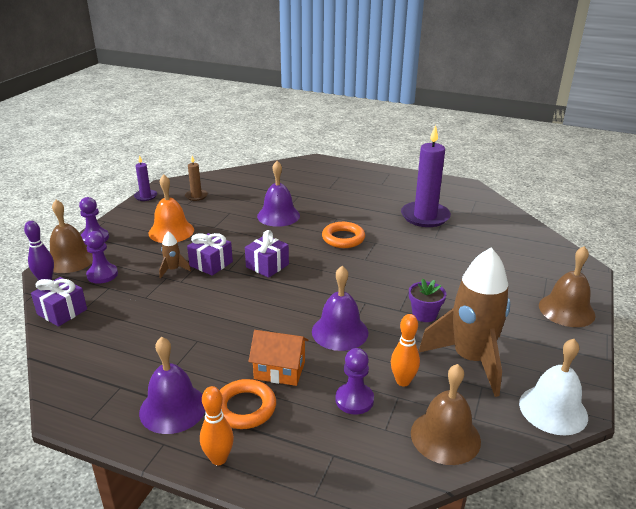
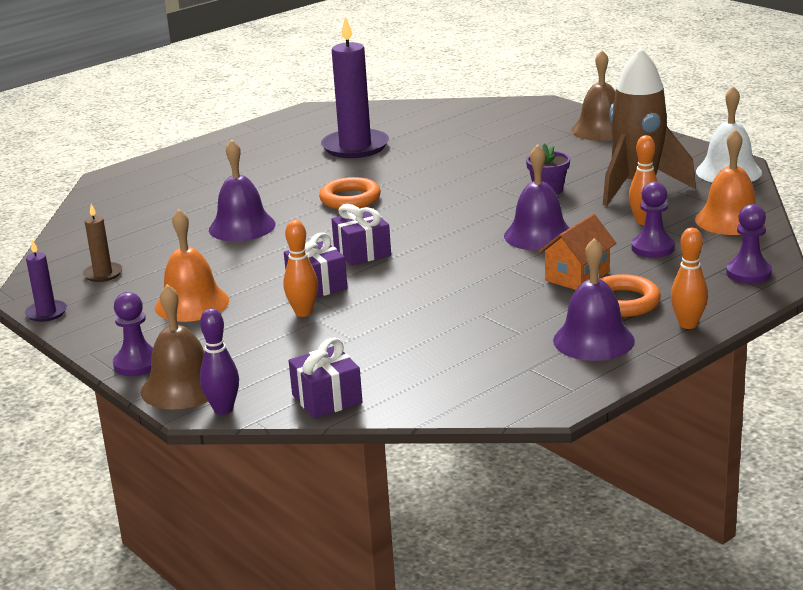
camera: 60 degrees left, 5 degrees down
purple pawn [86,231,118,284] -> purple pawn moved to [726,204,772,284]
brown rocket [159,231,191,279] -> orange bowling pin [283,220,318,317]
brown bell [411,364,481,465] -> orange bell [695,129,766,235]

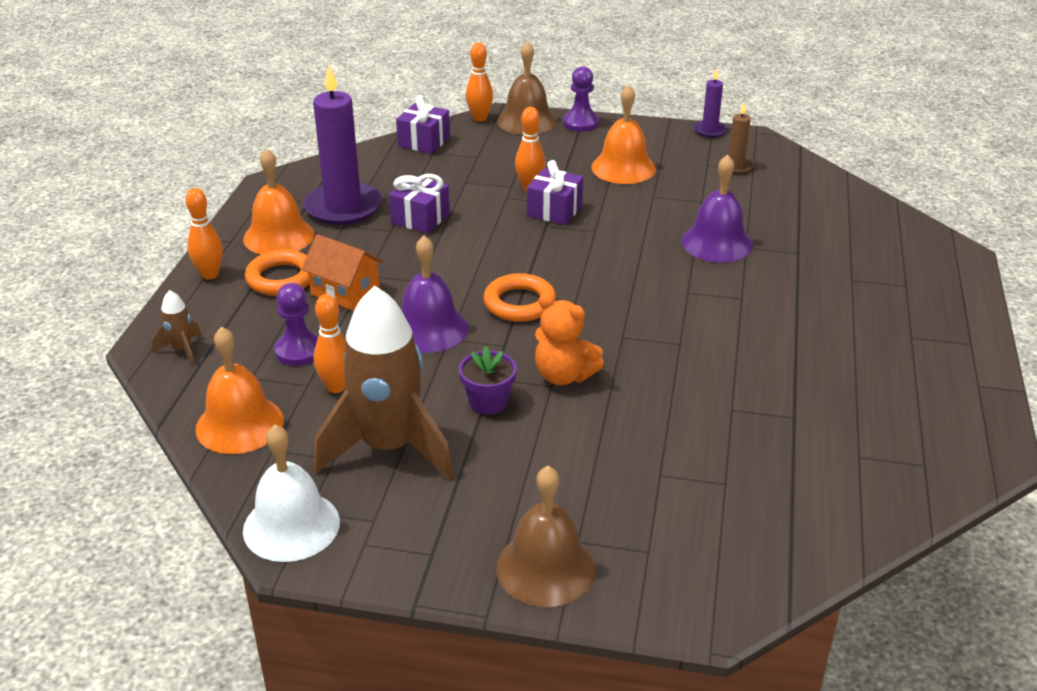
camera: 140 degrees right, 10 degrees up
purple bowling pin [200,308,239,415] -> orange bowling pin [466,42,493,121]
orange ring [319,177,381,209] -> orange ring moved to [483,273,556,322]
purple candle [321,16,389,158] -> purple candle moved to [303,65,382,225]
purple gift [331,204,391,265] -> purple gift moved to [389,174,450,234]
orange house [539,214,617,290] -> orange house turned 60 degrees counterclockwise [301,234,383,311]
purple bell [553,238,635,361] -> orange bell [243,148,314,255]
purple pawn [726,204,772,284] -> brown rocket [152,290,201,366]
none -> orange teddy bear [535,295,604,385]

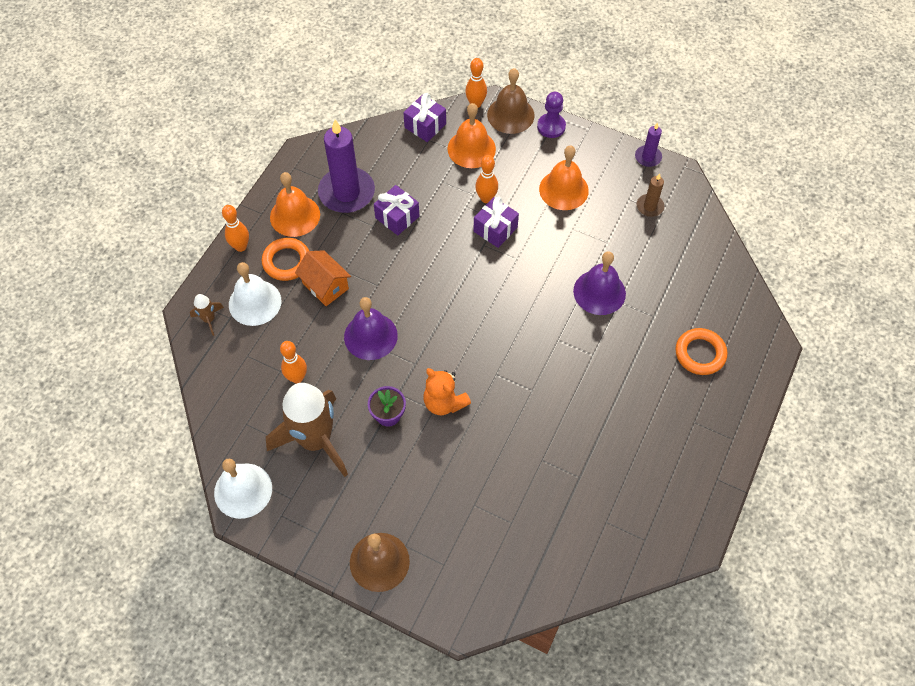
camera: 15 degrees right, 25 degrees up
orange bell [195,326,284,454] -> orange bell moved to [448,103,496,168]
purple pawn [274,283,318,366] -> none
orange ring [483,273,556,322] -> orange ring moved to [675,328,727,375]
none -> white bell [229,262,281,326]

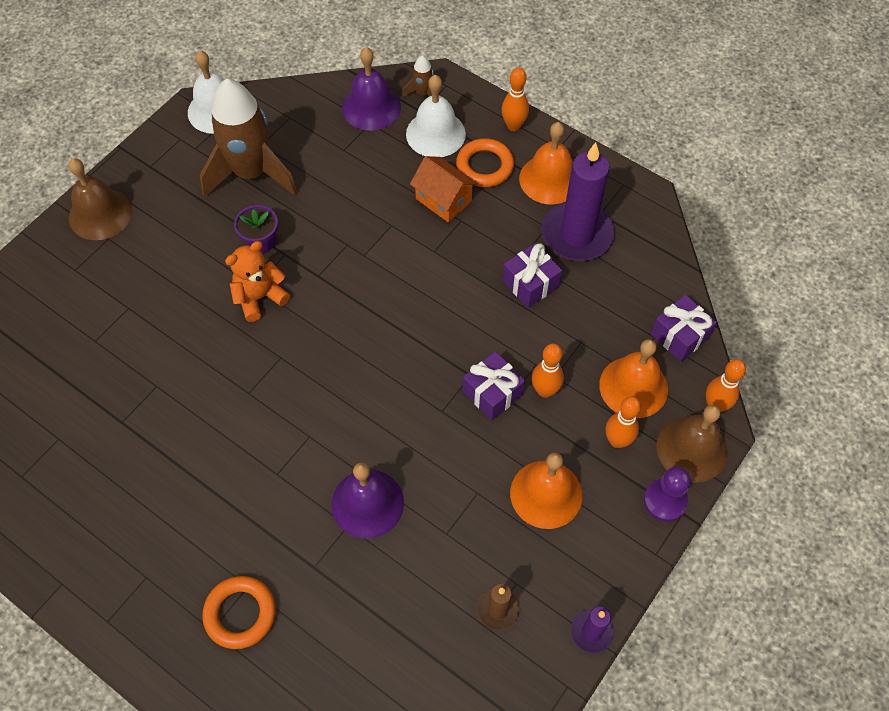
camera: 100 degrees right, 0 degrees up
orange bowling pin [280,341,307,383] -> orange bowling pin moved to [606,396,641,448]
orange house [295,250,351,306] -> orange house turned 75 degrees clockwise [410,156,478,223]
purple bell [344,297,398,360] -> purple bell moved to [342,47,401,131]

